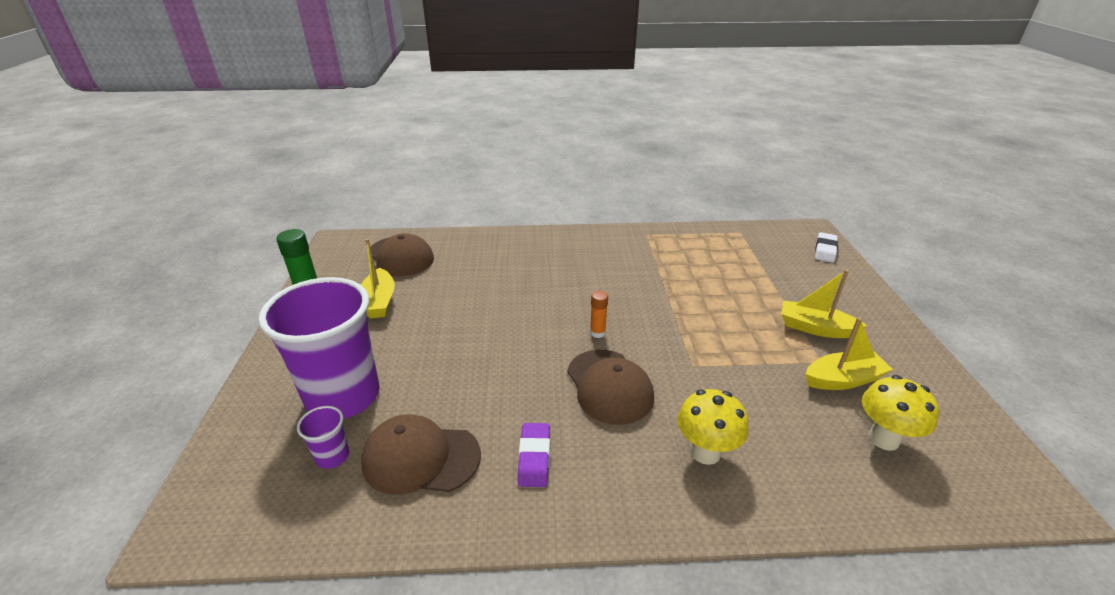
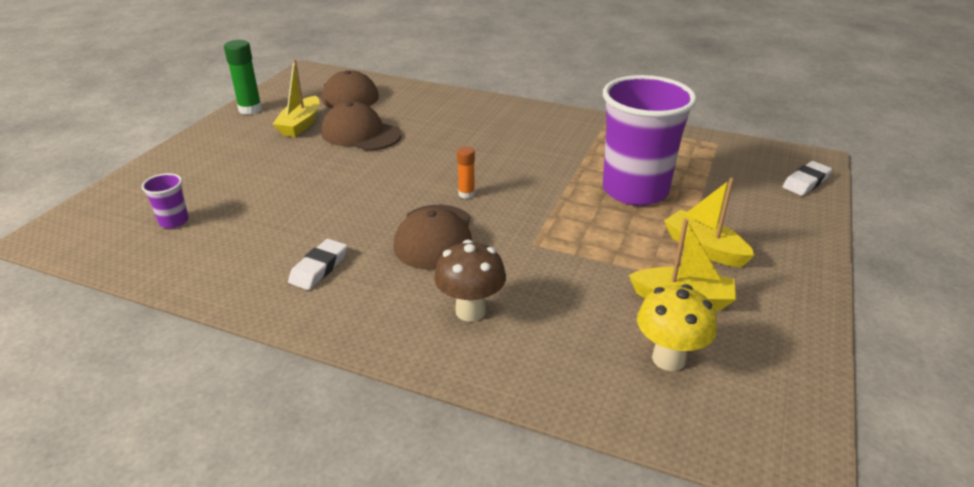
camera: 25 degrees right, 0 degrees up
purple cup [258,277,380,419] -> purple cup moved to [603,75,697,206]
brown cap [361,414,481,495] -> brown cap moved to [321,101,401,151]
purple eraser [518,423,550,487] -> white eraser [288,239,347,290]
yellow mushroom [677,389,748,465] -> brown mushroom [434,240,506,322]

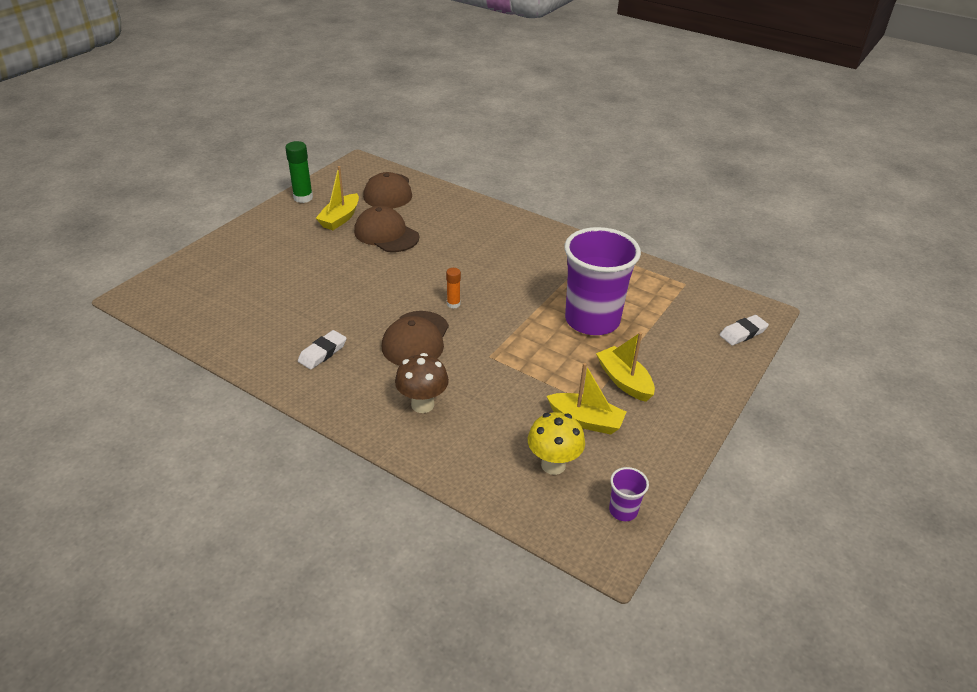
camera: 10 degrees right, 5 degrees up
purple cup [142,173,189,228] -> purple cup moved to [609,467,649,521]

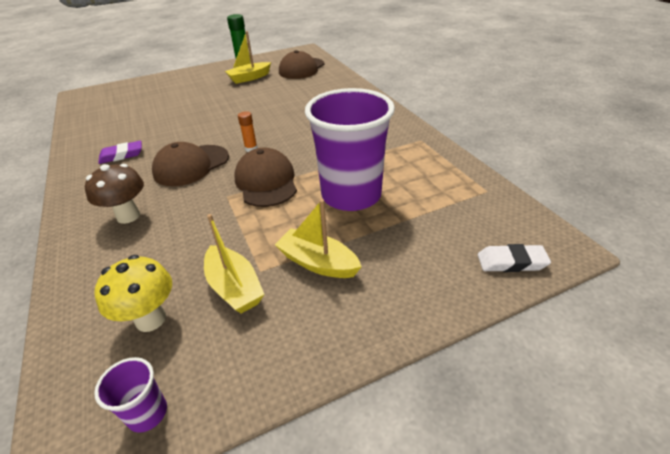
camera: 35 degrees right, 0 degrees up
white eraser [298,330,347,369] -> purple eraser [98,141,142,164]
brown cap [354,206,419,252] -> brown cap moved to [234,148,297,207]
yellow boat [596,332,655,402] -> yellow boat turned 60 degrees counterclockwise [275,199,362,278]

